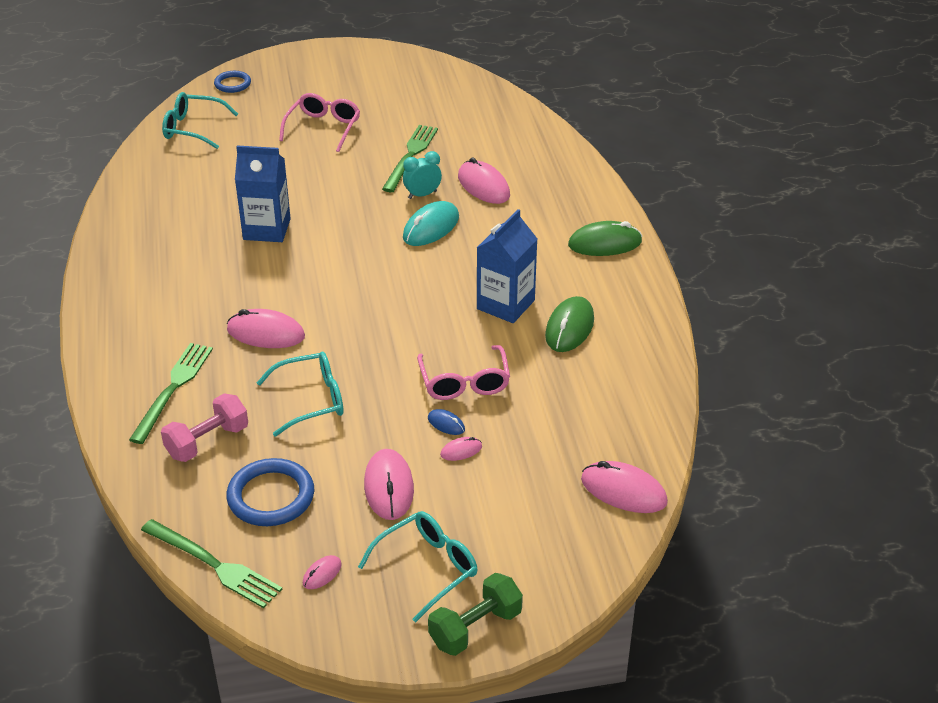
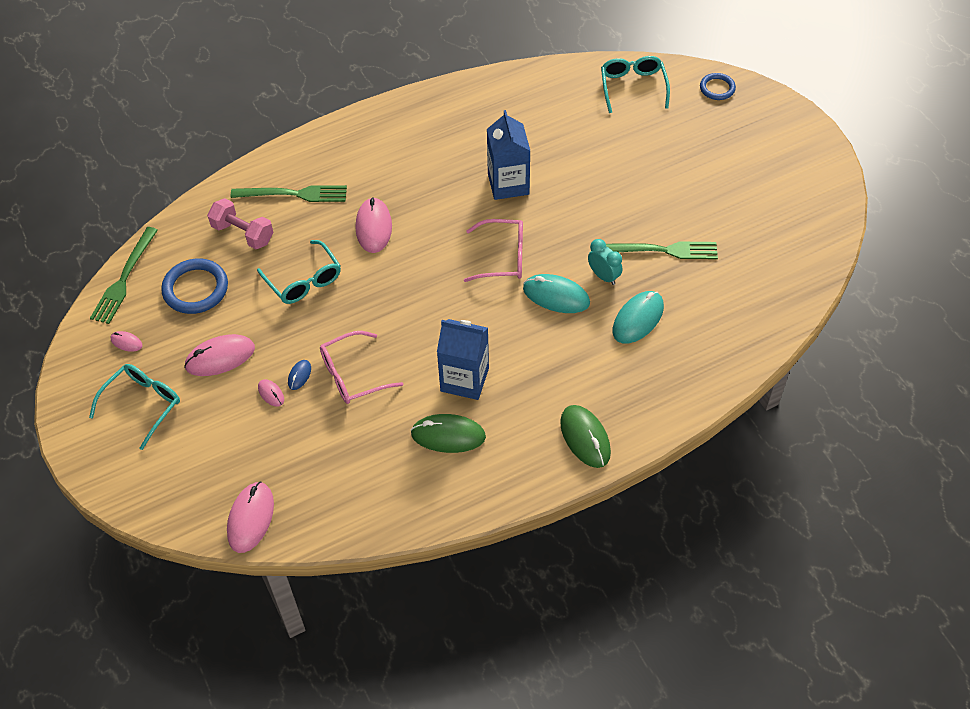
camera: 75 degrees right, 15 degrees up
pink glasses [279,93,360,152] -> pink glasses moved to [464,219,523,282]
turquoise glasses [358,511,478,622] -> turquoise glasses turned 90 degrees counterclockwise [89,364,180,450]
green dumbbell [428,573,523,656] -> none
pink mouse [458,157,510,204] -> turquoise mouse [613,291,664,343]

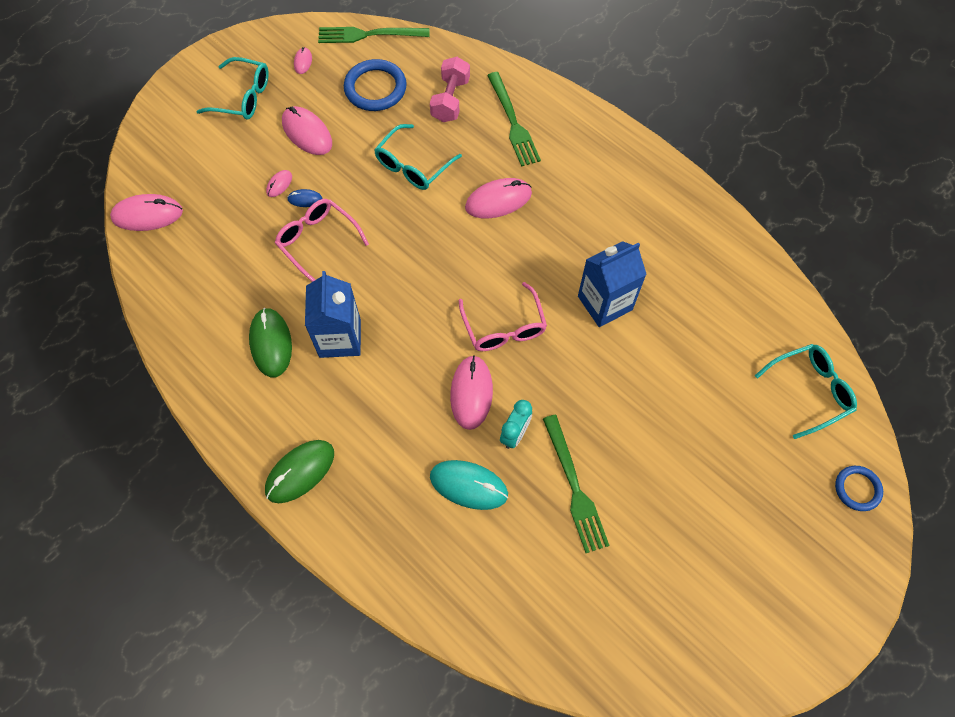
camera: 70 degrees right, 10 degrees up
turquoise mouse [523,274,590,313] -> pink mouse [450,355,493,430]

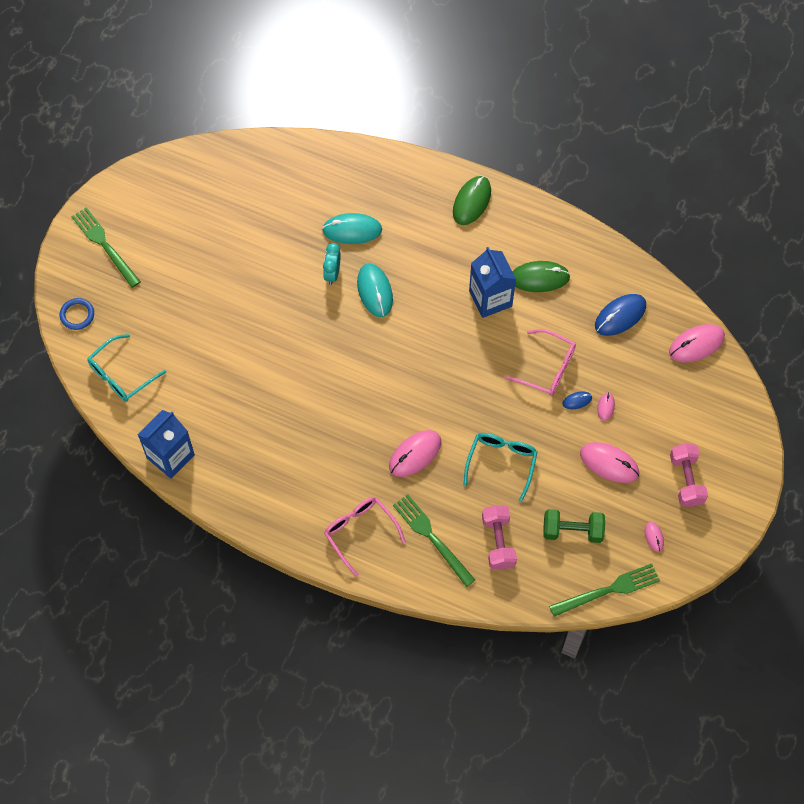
camera: 160 degrees right, 0 degrees up
turquoise glasses [197,57,269,120] -> pink dumbbell [670,443,708,507]
green mouse [249,308,292,377] -> green mouse turned 60 degrees counterclockwise [513,261,570,292]
blue ring [344,59,407,111] -> green dumbbell [543,509,605,543]
pink mouse [450,355,493,430] -> turquoise mouse [357,263,393,317]
pink glasses [459,282,547,351] -> pink glasses moved to [324,497,406,577]
green fork [543,415,610,553] -> green fork moved to [71,207,141,288]
blue carton [578,241,647,327] -> blue carton moved to [138,410,195,479]
none -> blue mouse [595,294,646,336]

